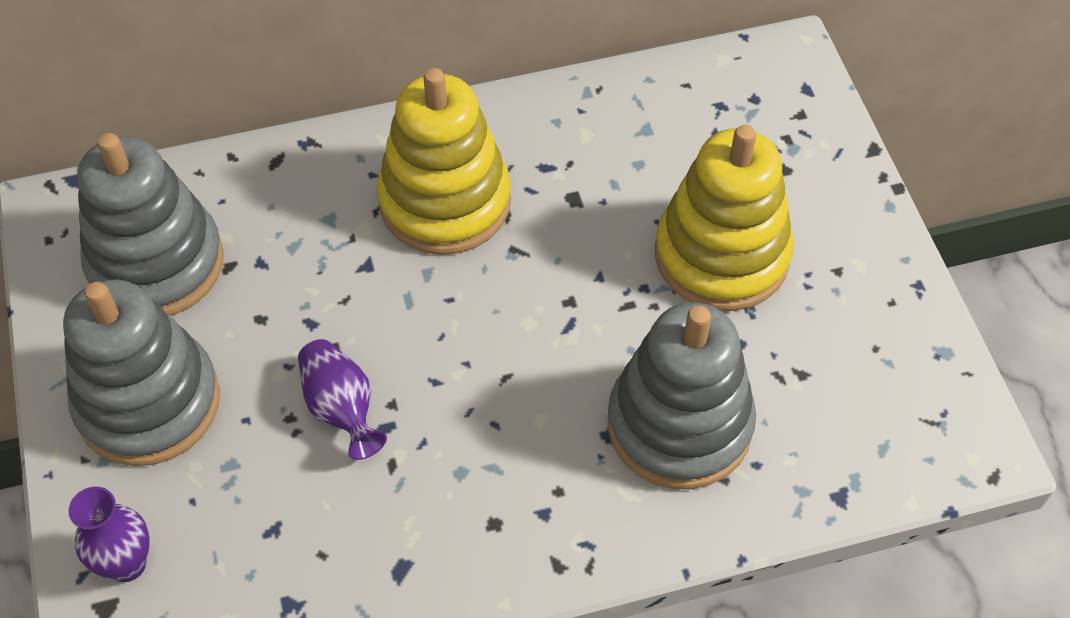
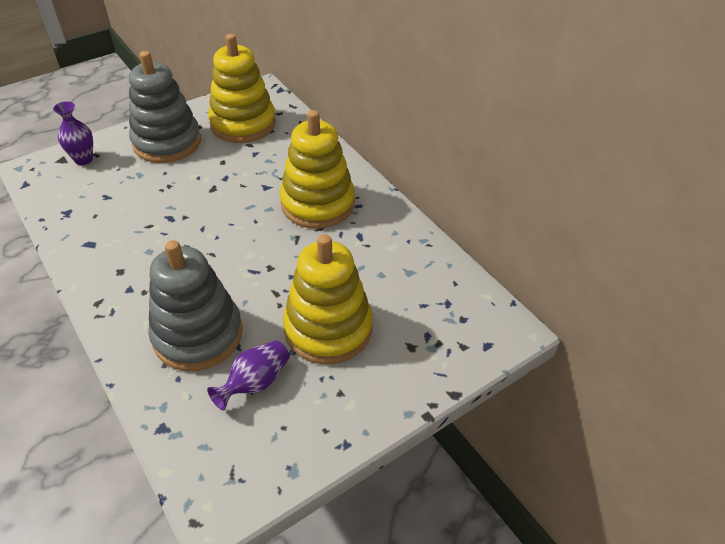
camera: 70 degrees right, 10 degrees down
grey stacking toy [77,133,224,316] -> yellow stacking toy [208,34,276,143]
purple vase [298,339,387,460] -> purple vase moved to [207,340,290,411]

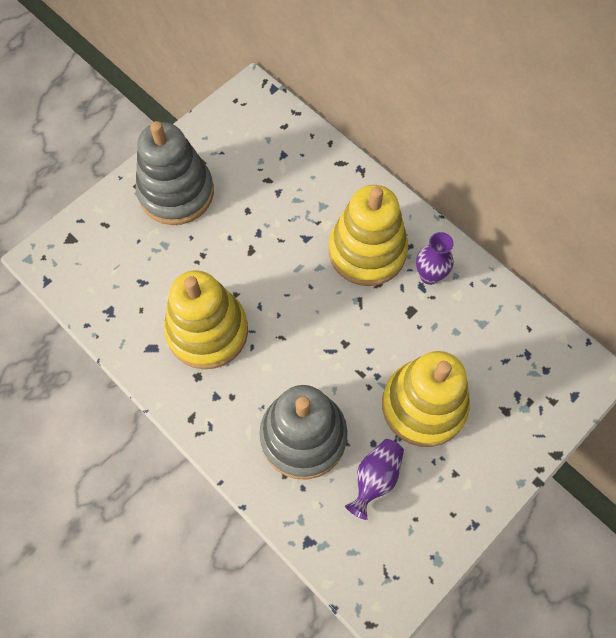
camera: 10 degrees left, 20 degrees up
purple vase [53,101,93,165] -> purple vase moved to [416,232,454,285]
yellow stacking toy [208,34,276,143] -> yellow stacking toy moved to [164,270,248,369]

